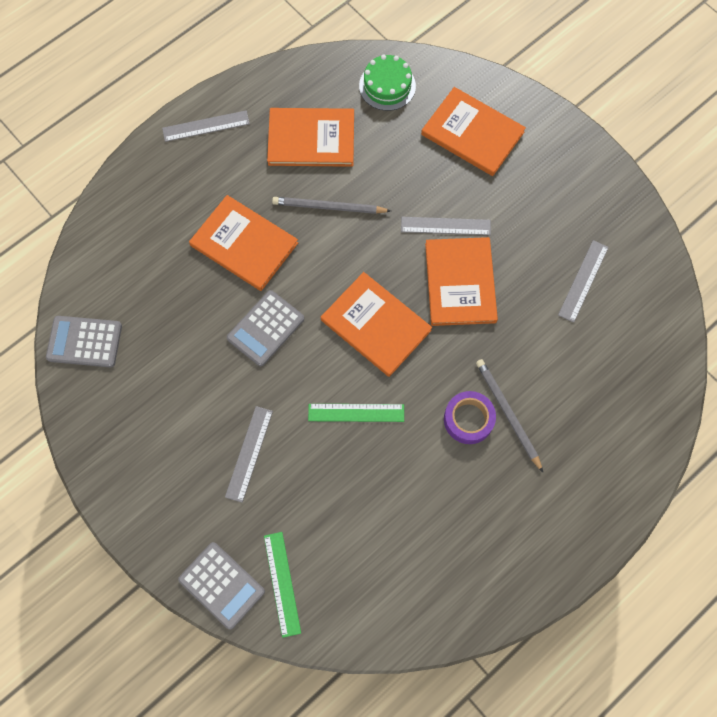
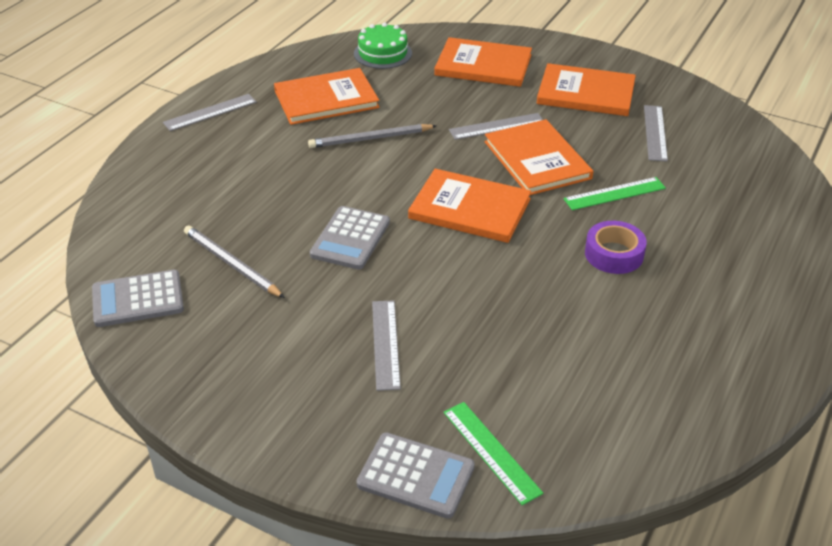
camera: 20 degrees left, 30 degrees down
orange book [189,195,298,291] -> orange book moved to [537,63,636,116]
green ruler [308,404,404,422] -> green ruler moved to [563,177,666,210]
grey pencil [476,359,543,472] -> grey pencil moved to [184,225,285,298]

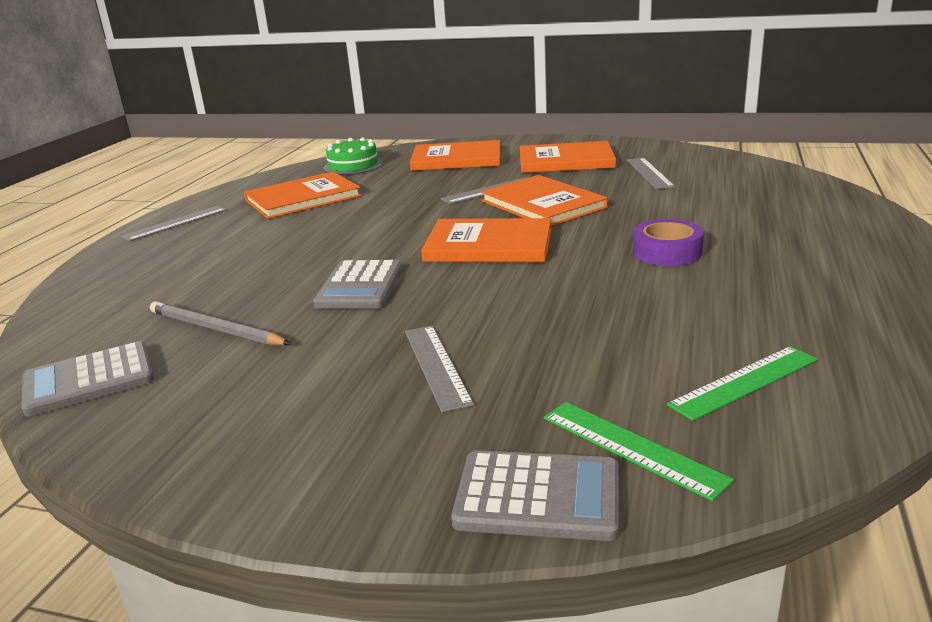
camera: 10 degrees left, 15 degrees down
grey pencil [308,124,436,148] -> none
green ruler [563,177,666,210] -> green ruler moved to [667,346,818,421]

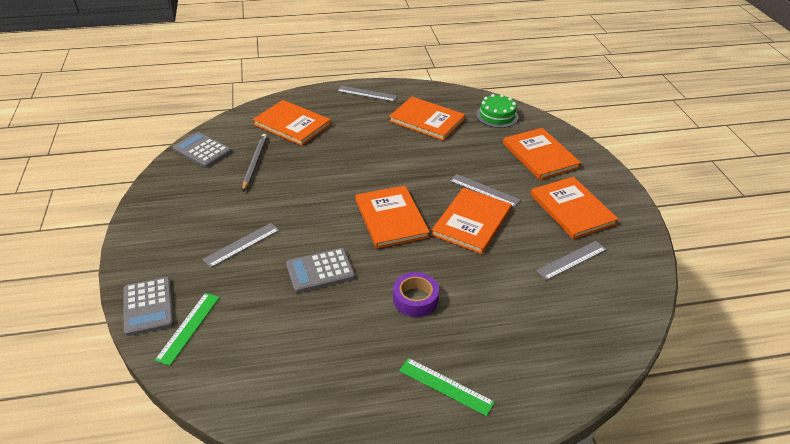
camera: 60 degrees right, 15 degrees up
grey calculator [313,260,402,309] -> grey calculator moved to [286,248,355,293]
green ruler [667,346,818,421] -> green ruler moved to [399,358,495,416]
none -> orange book [253,100,331,146]

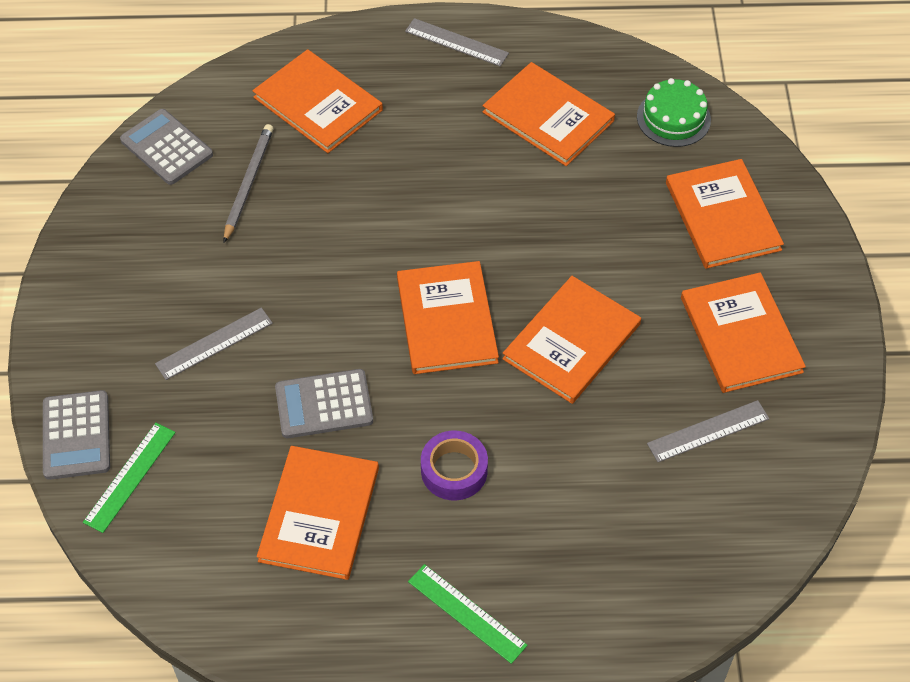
camera: 10 degrees right, 15 degrees up
grey ruler [450,174,521,207] -> none
none -> orange book [257,446,379,580]

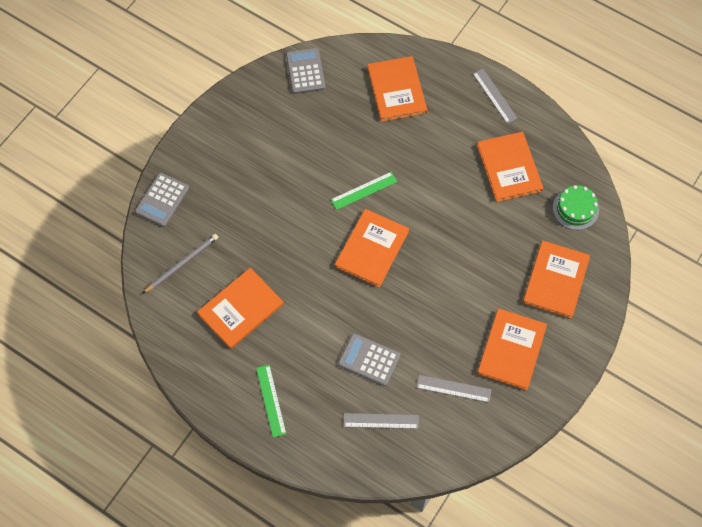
camera: 35 degrees right, 10 degrees up
green ruler [83,423,176,533] -> green ruler moved to [331,172,397,210]
grey ruler [155,308,273,380] -> grey ruler moved to [343,413,419,429]
grey pencil [224,124,273,243] -> grey pencil moved to [142,234,219,294]
grey calculator [275,369,373,438] -> grey calculator moved to [338,333,400,386]
purple tape [421,431,488,500] -> none
orange book [502,276,641,404] -> none

